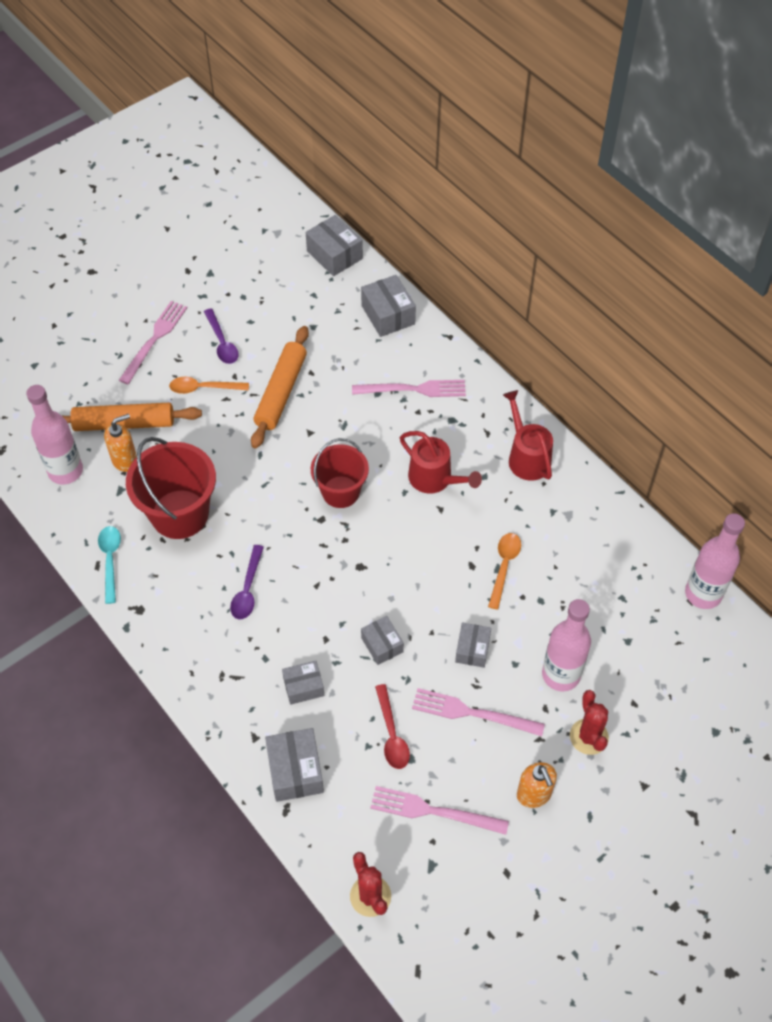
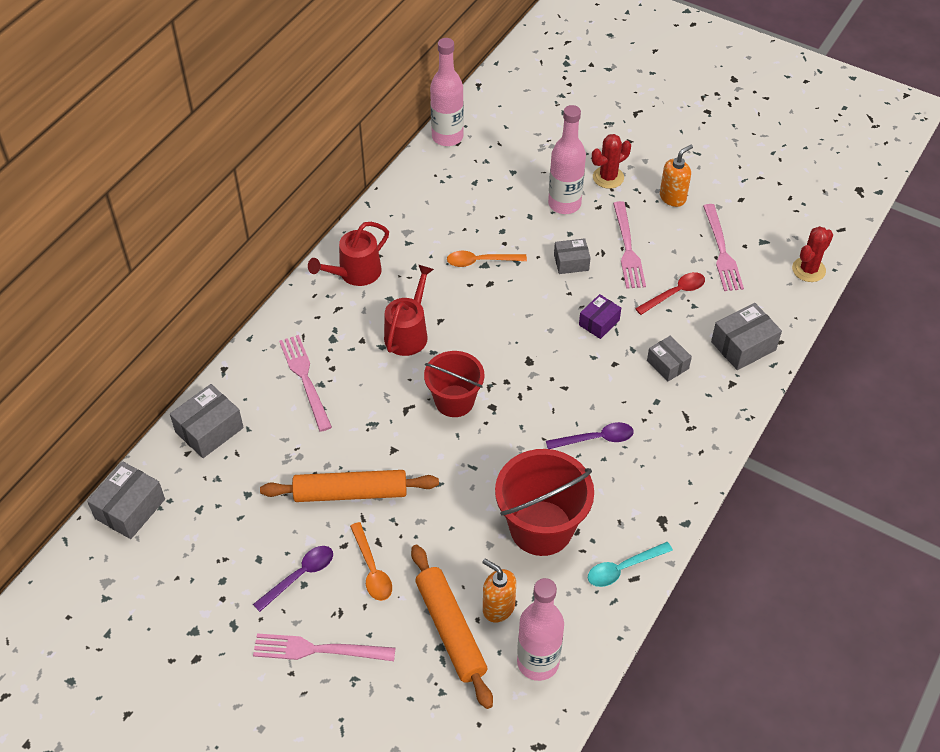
camera: 110 degrees left, 5 degrees down
grey box [361,616,404,665] -> purple box [579,294,621,339]

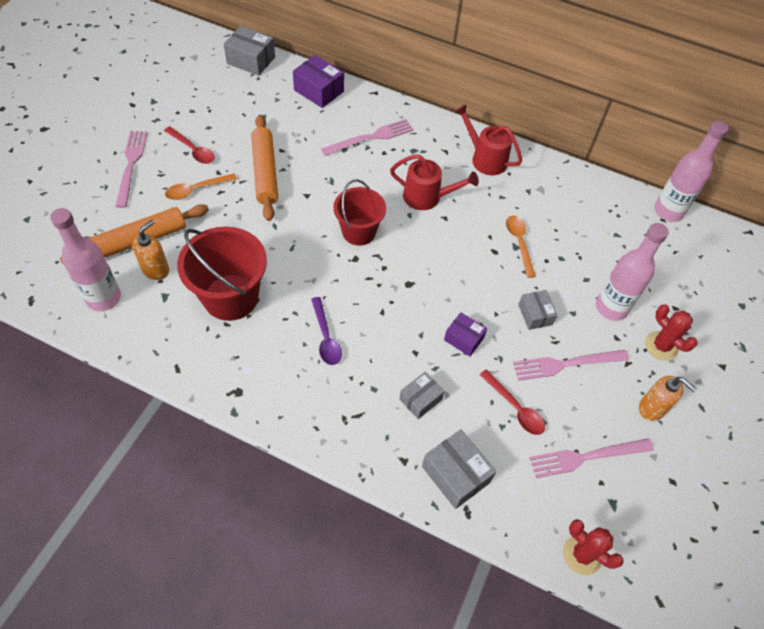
camera: 80 degrees right, 5 degrees up
grey box [170,384,244,458] -> purple box [293,55,344,108]
purple spoon [253,546,333,612] -> red spoon [164,126,215,164]
turquoise spoon [588,542,673,587] -> none

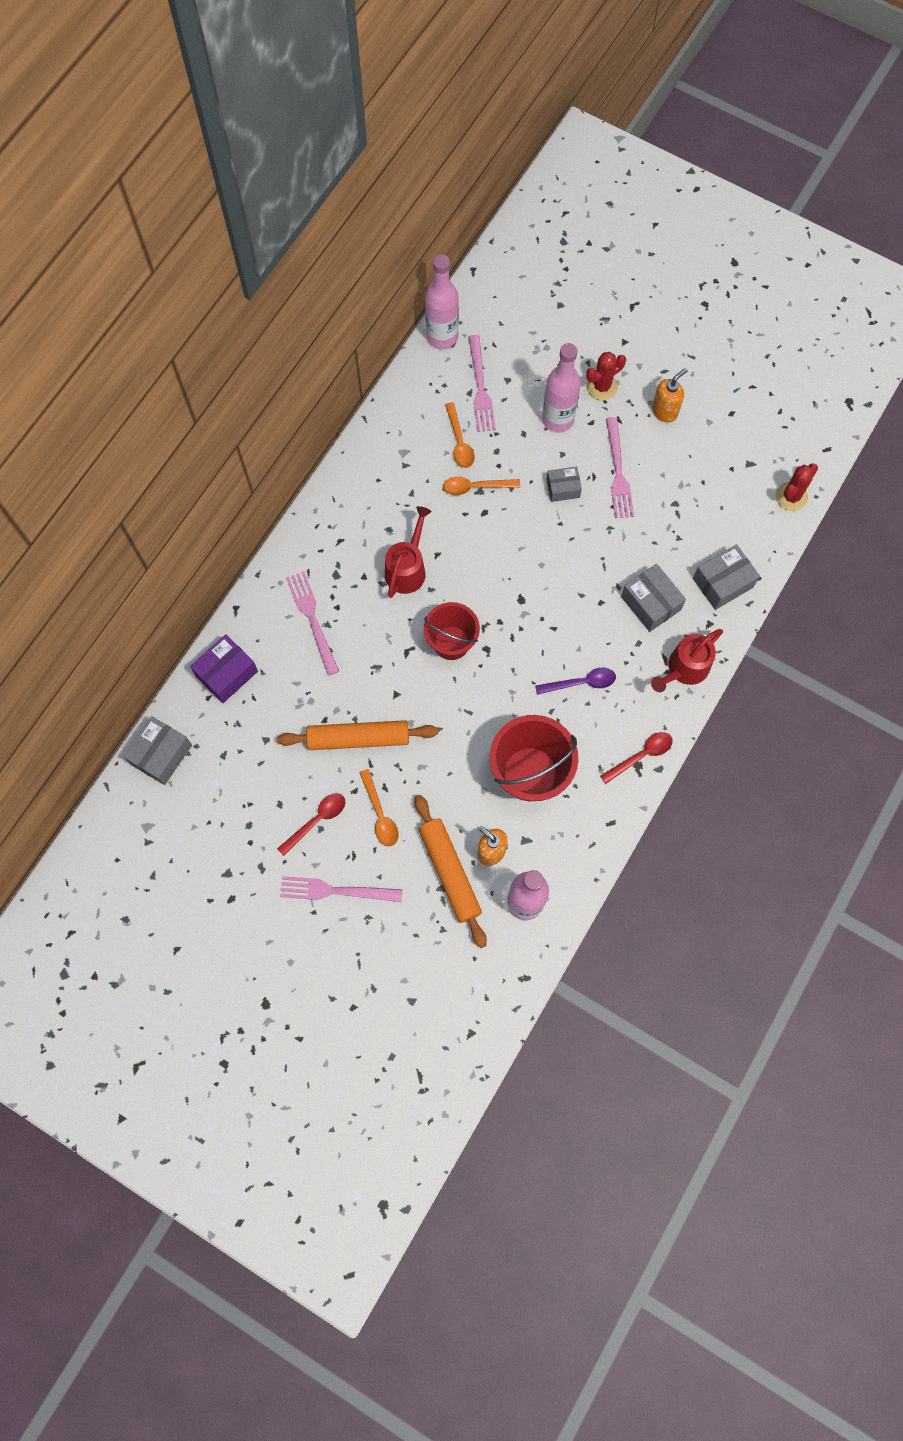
camera: 80 degrees left, 15 degrees up
grey box [399,372,445,419] -> grey box [621,564,686,632], size x1.54
purple box [444,312,487,356] -> none
red watering can [455,104,522,175] -> red watering can moved to [651,629,723,692]
red spoon [480,369,545,435] -> red spoon moved to [600,732,672,784]
pink fork [529,438,654,478] -> pink fork moved to [468,335,496,432]
none -> orange spoon [445,402,475,468]

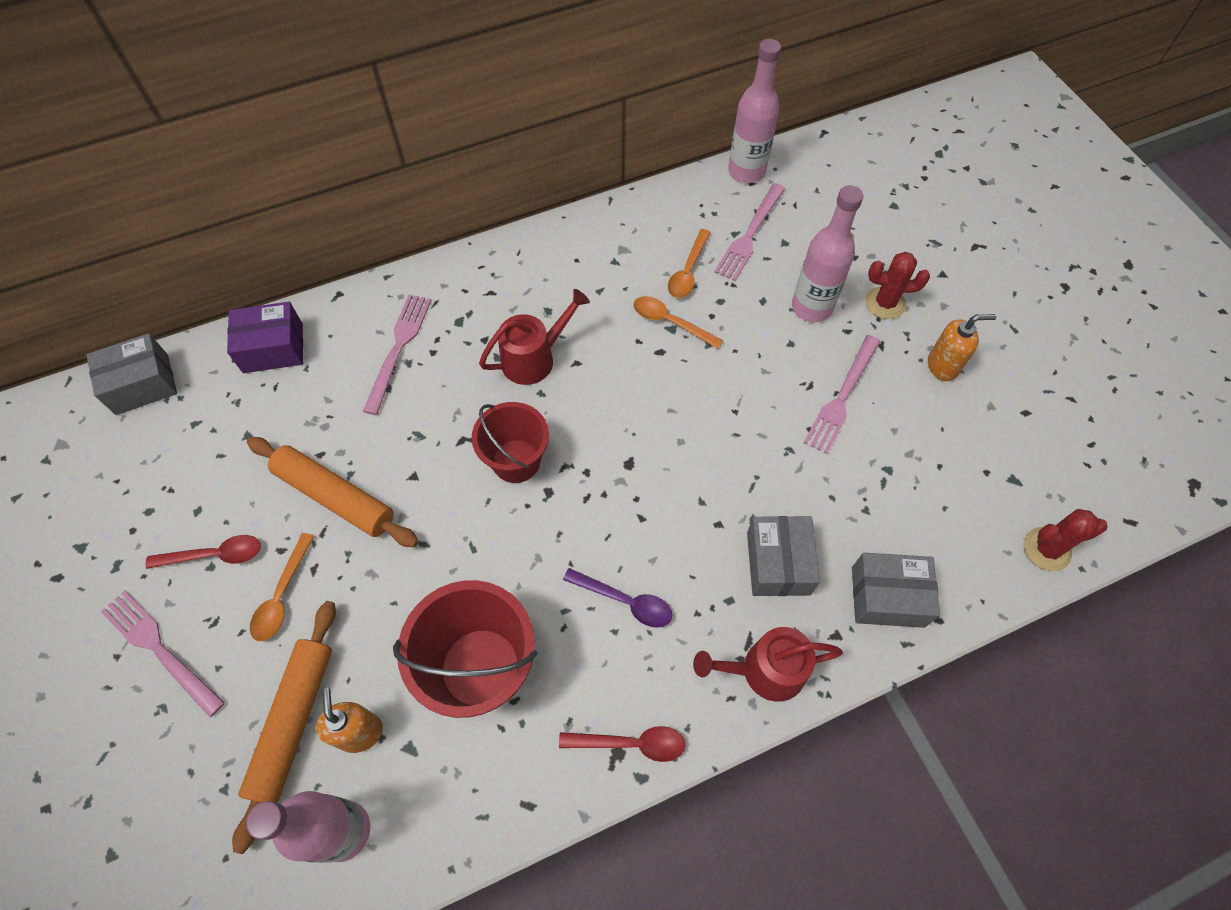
camera: 35 degrees right, 10 degrees down
grey box [546,467,582,502] -> none

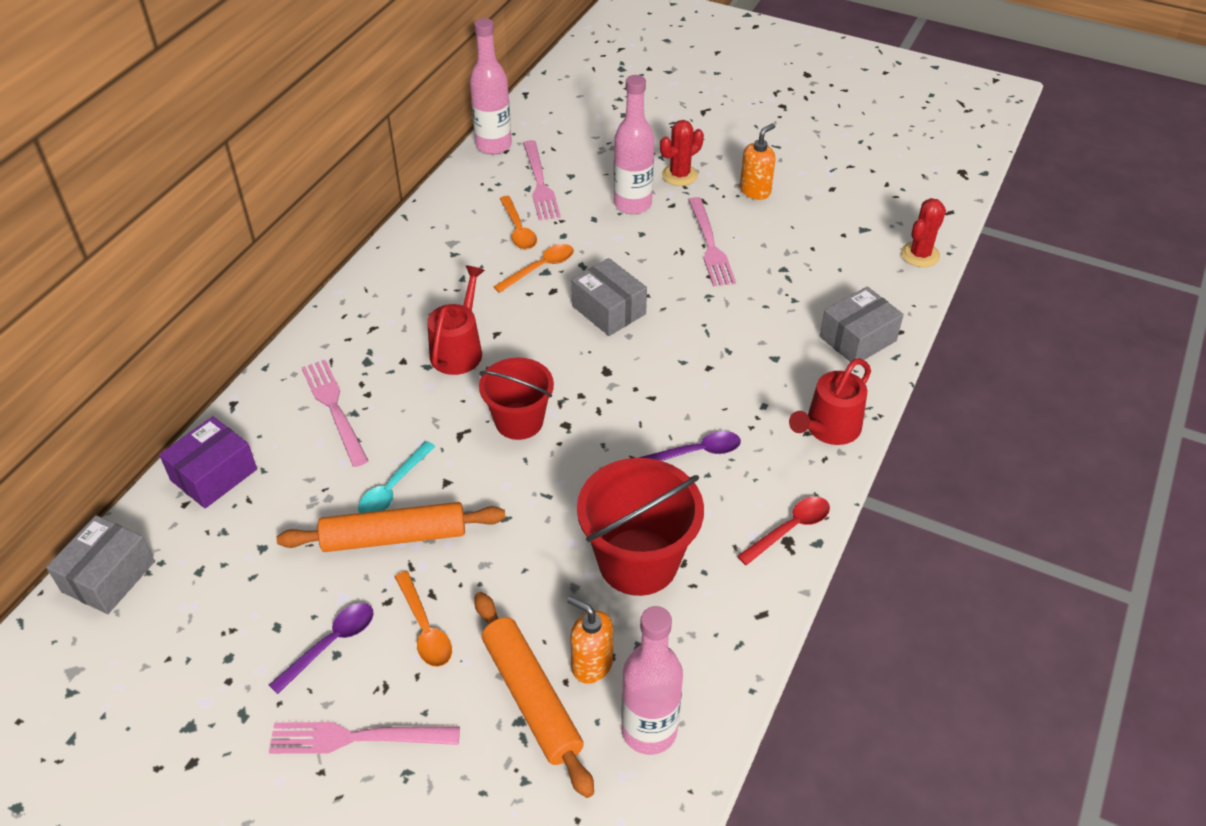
camera: 40 degrees left, 15 degrees down
red spoon [146,535,261,569] -> purple spoon [269,603,374,694]
orange spoon [633,296,723,349] -> orange spoon turned 150 degrees clockwise [493,244,574,293]
grey box [747,516,820,596] -> grey box moved to [571,258,647,336]
none -> turquoise spoon [358,441,435,513]

